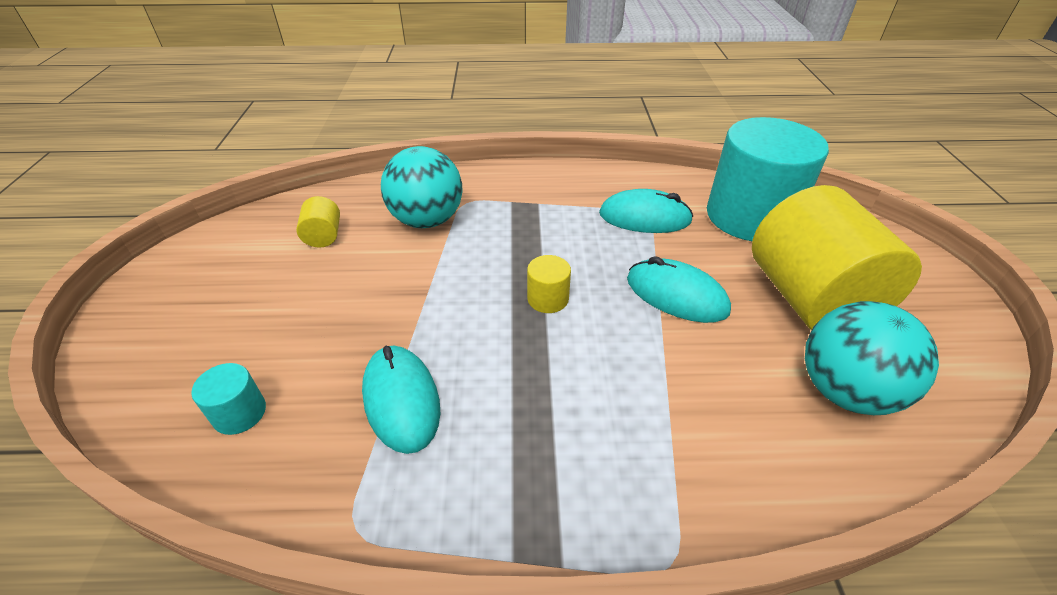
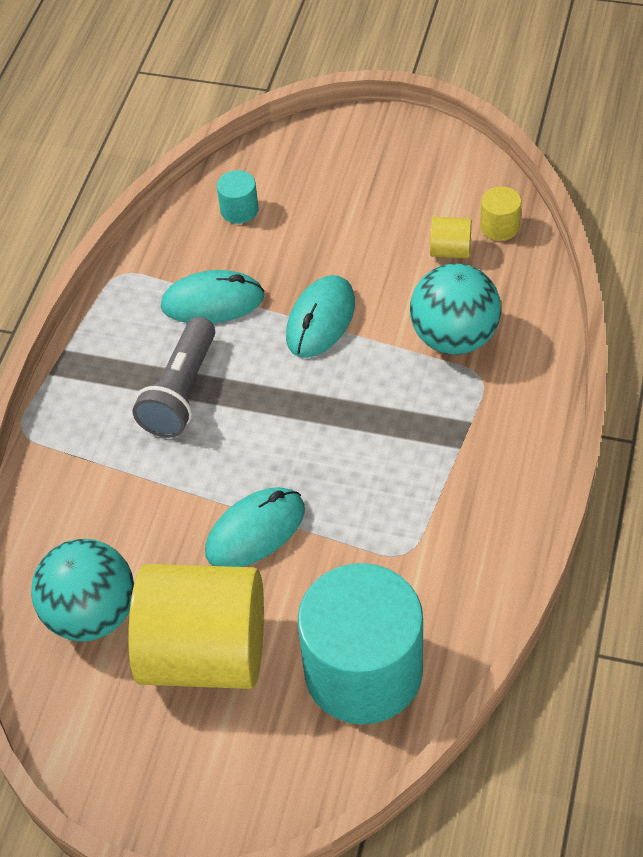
camera: 110 degrees right, 10 degrees up
yellow cylinder [527,255,571,313] -> yellow cylinder moved to [480,186,521,241]
turquoise mouse [599,189,693,233] -> turquoise mouse moved to [286,275,355,358]
none -> grey flashlight [133,317,215,438]

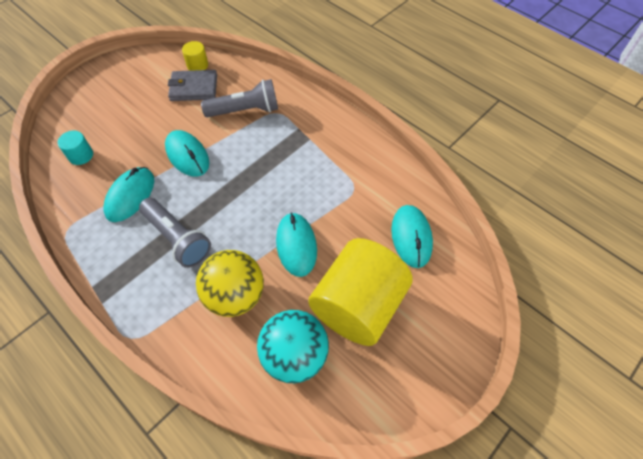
camera: 65 degrees left, 5 degrees up
turquoise cylinder [298,563,423,724] -> turquoise mouse [391,205,433,268]
turquoise ball [410,263,501,355] -> grey flashlight [201,79,278,117]
yellow cylinder [430,217,472,258] -> grey wallet [168,70,217,101]
none -> yellow ball [196,250,264,317]

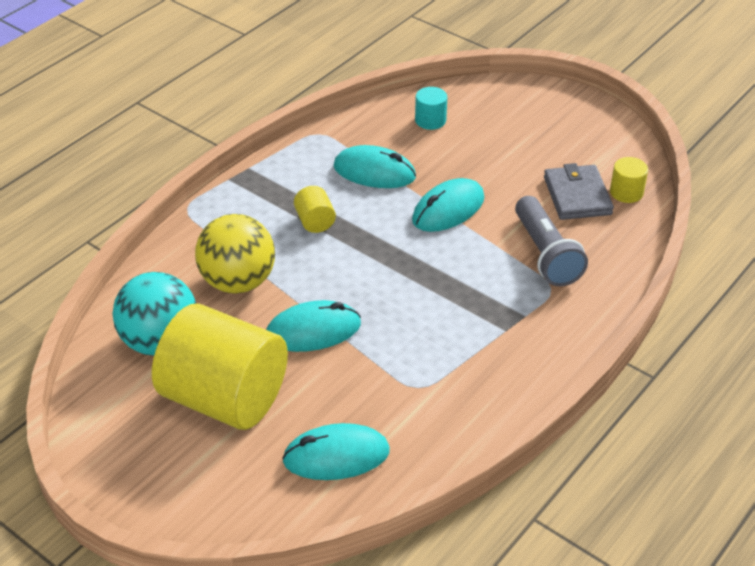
camera: 85 degrees right, 15 degrees down
grey flashlight [139,198,211,268] -> yellow cylinder [294,186,336,233]

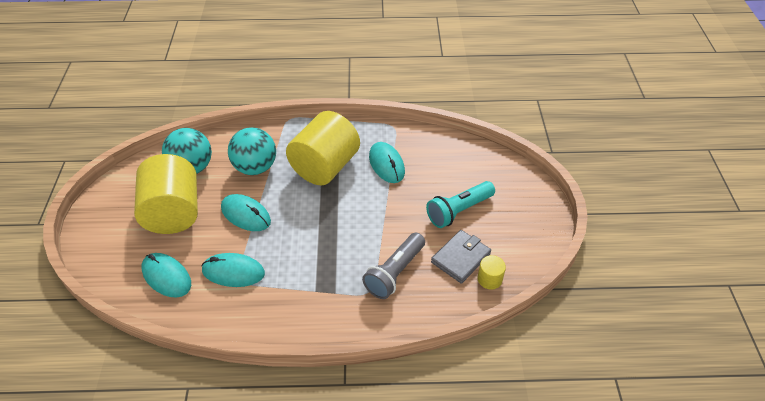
camera: 50 degrees right, 5 degrees up
yellow ball [195,214,275,294] -> turquoise ball [228,127,276,175]
yellow cylinder [294,186,336,233] -> yellow cylinder [286,111,360,185], size x2.47
turquoise mouse [412,178,484,232] -> turquoise mouse moved to [202,253,265,287]
turquoise cylinder [415,87,447,130] -> none
none -> turquoise flashlight [426,181,495,228]

